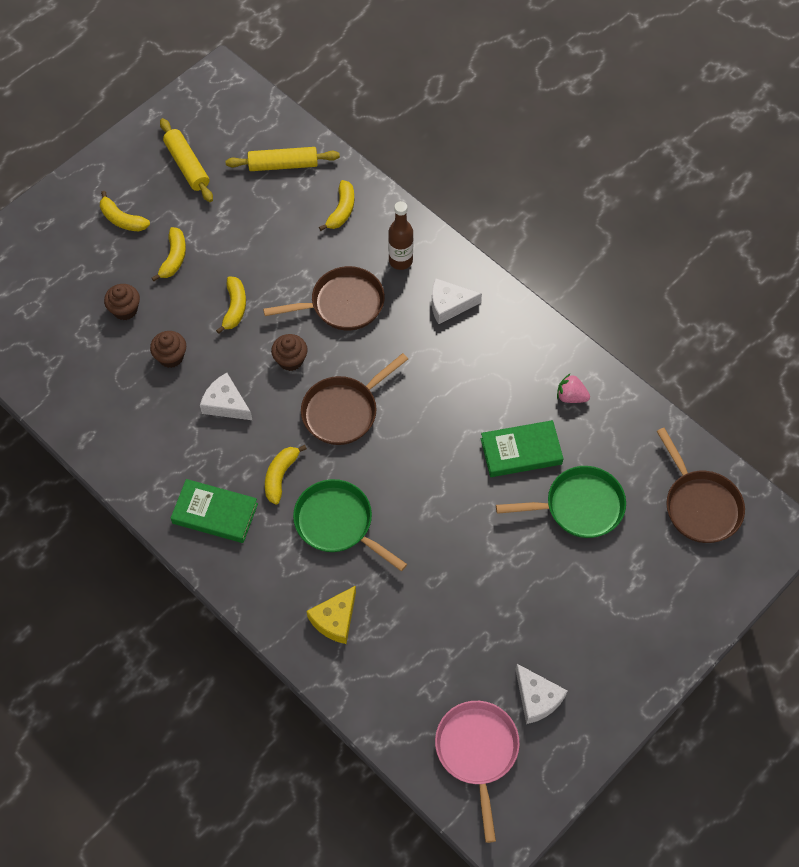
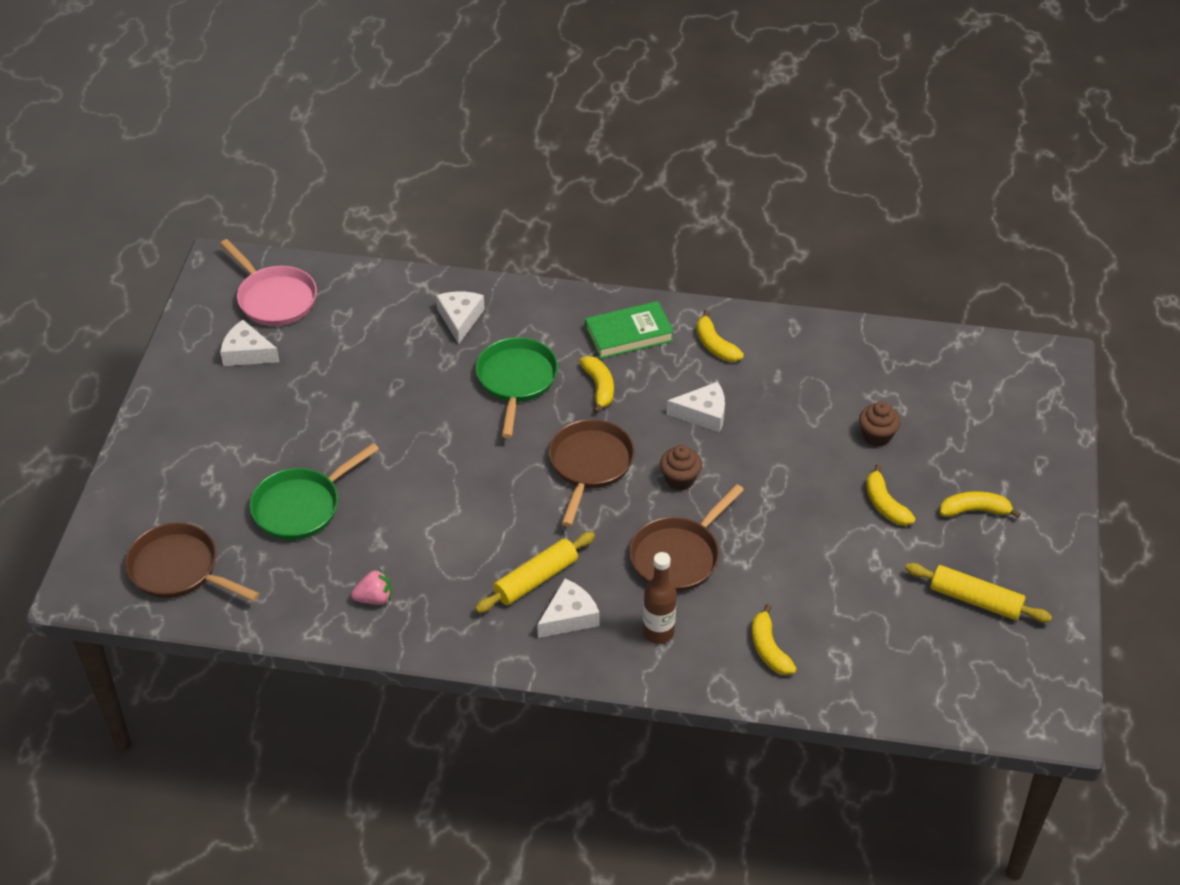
camera: 145 degrees right, 15 degrees down
brown cupcake [150,331,186,368] -> none
yellow banana [216,276,246,334] -> yellow banana moved to [696,310,744,362]
yellow rolling pin [225,147,340,171] -> yellow rolling pin moved to [475,532,595,613]
green pan [293,479,407,571] -> green pan turned 90 degrees counterclockwise [476,337,558,438]
yellow cheese [307,585,356,644] -> white cheese [436,292,485,344]
green book [481,420,564,477] -> none

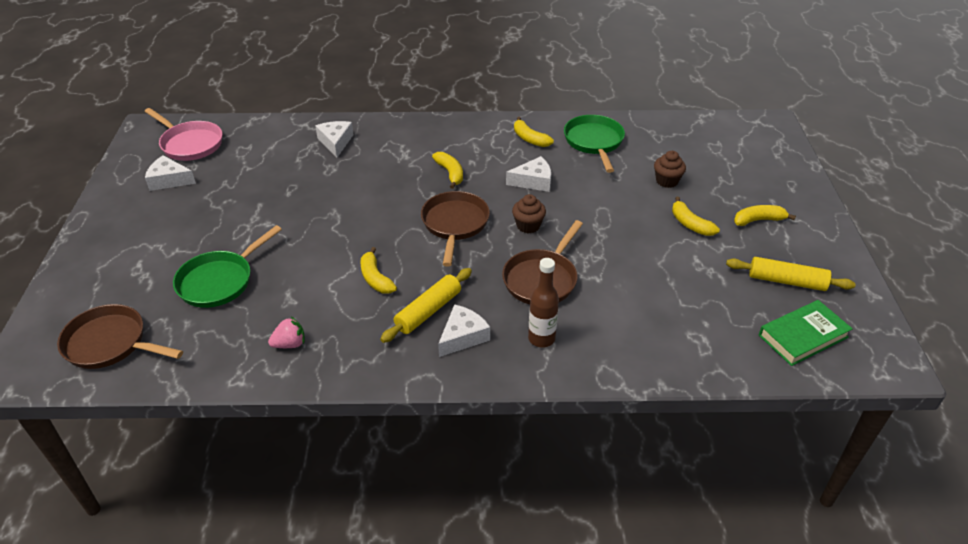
camera: 10 degrees left, 5 degrees down
green pan [476,337,558,438] -> green pan moved to [564,115,625,173]
green book [585,301,674,359] -> green book moved to [759,300,853,366]
yellow banana [752,604,797,675] -> yellow banana moved to [360,247,397,294]

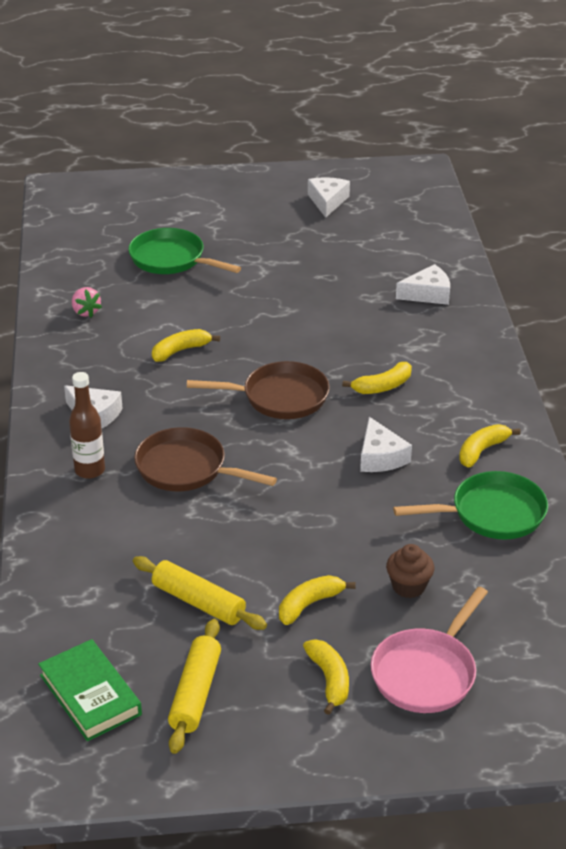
camera: 85 degrees right, 5 degrees down
brown pan [57,304,183,369] -> none
pink pan [145,108,223,161] -> pink pan moved to [371,587,488,713]
yellow rolling pin [380,268,472,343] -> yellow rolling pin moved to [133,556,267,630]
brown cupcake [512,194,546,233] -> none

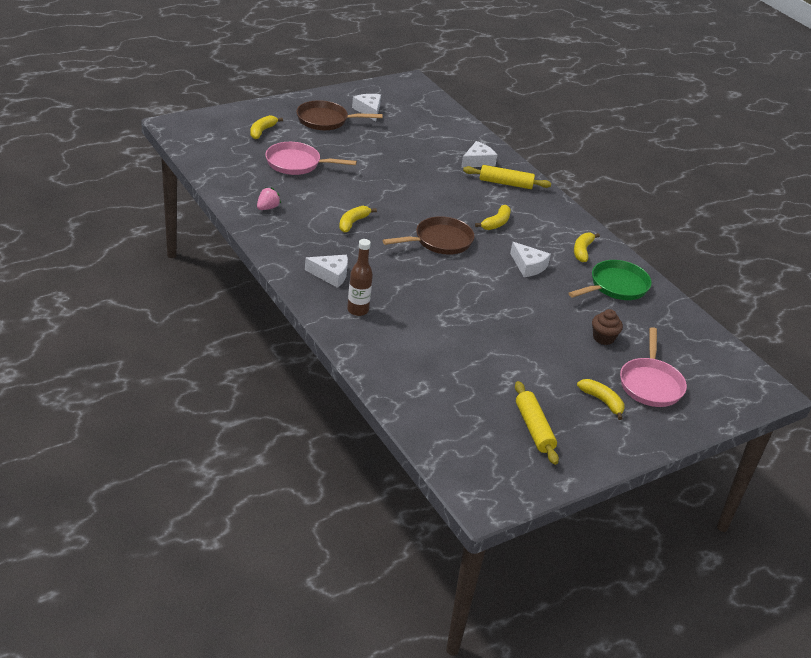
camera: 30 degrees left, 0 degrees up
green book [38,639,142,741] -> none
pink strawberry [72,287,102,317] -> pink strawberry turned 90 degrees counterclockwise [257,187,281,210]
green pan [128,228,241,274] -> pink pan [265,142,357,175]
yellow rolling pin [133,556,267,630] -> yellow rolling pin moved to [463,165,551,189]
brown pan [134,427,277,491] -> brown pan moved to [297,100,383,131]
yellow banana [279,575,355,625] -> yellow banana moved to [250,115,283,139]

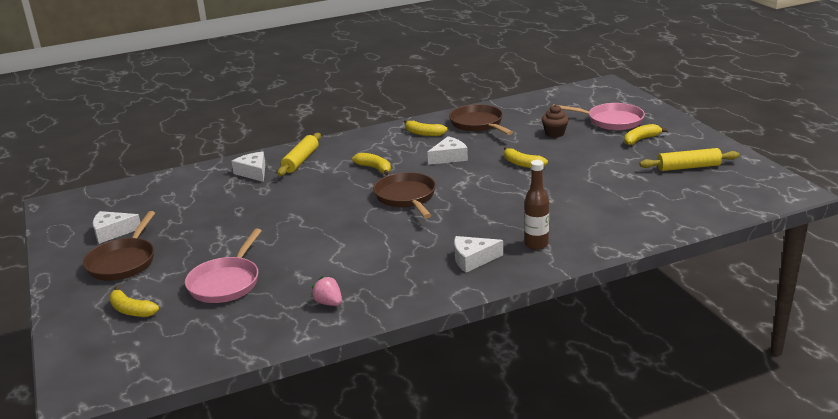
camera: 75 degrees left, 10 degrees down
white cheese [305,255,348,288] -> white cheese turned 120 degrees counterclockwise [454,236,503,273]
yellow banana [339,206,377,233] -> yellow banana moved to [504,147,548,168]
green pan [568,260,652,300] -> brown pan [449,104,513,135]

